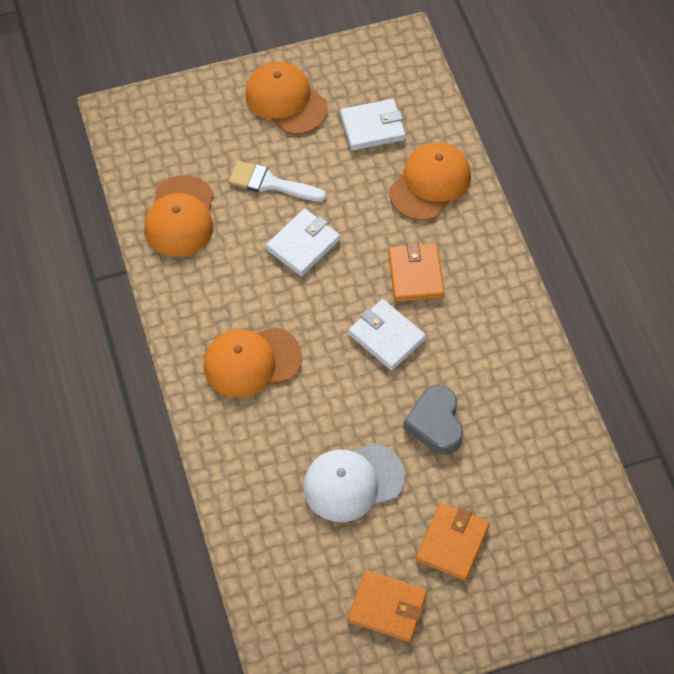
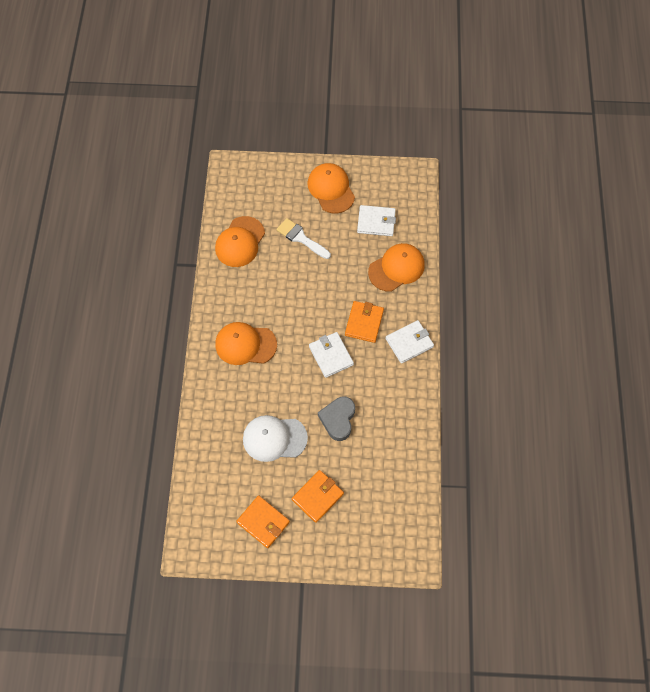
camera: 20 degrees right, 5 degrees up
white wallet [266,209,340,276] -> white wallet moved to [386,320,434,364]

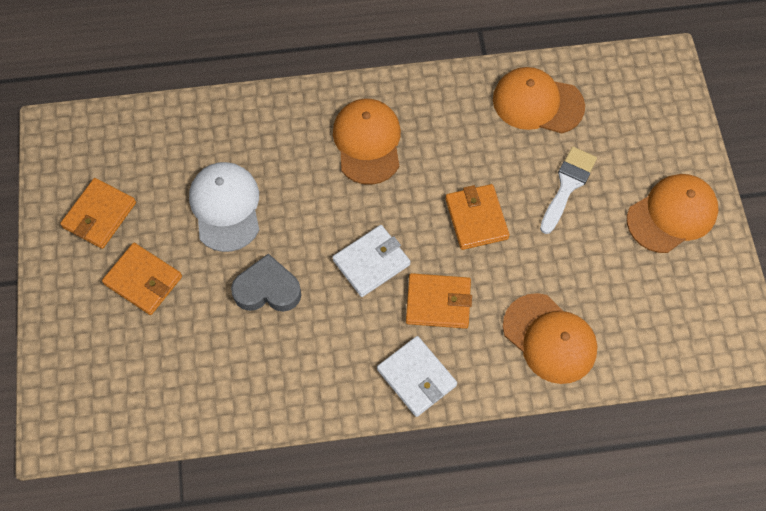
camera: 80 degrees right, 0 degrees up
white wallet [357,205,396,236] -> none
none -> orange wallet [445,184,510,250]

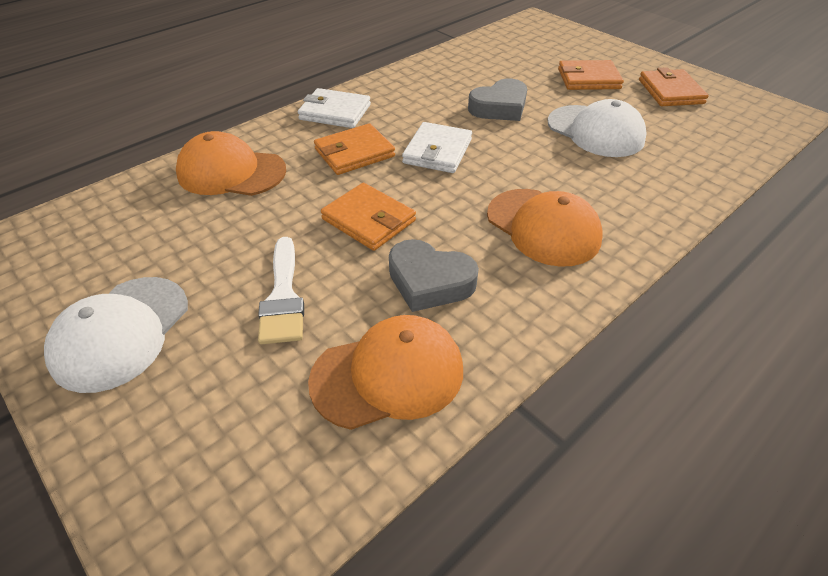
camera: 145 degrees right, 20 degrees down
orange cap [627,174,719,253] -> white cap [44,277,188,393]
none -> grey heart [389,239,479,312]

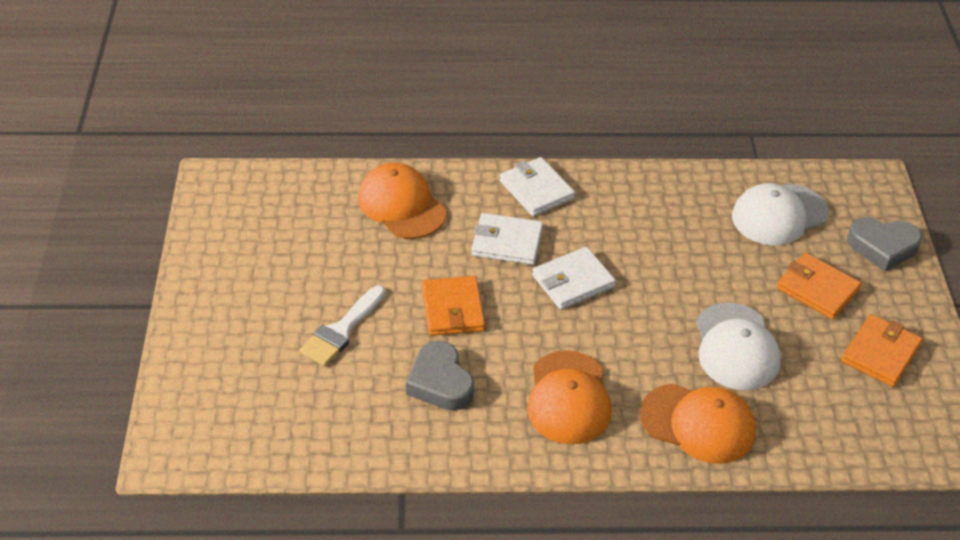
camera: 40 degrees right, 0 degrees up
white cap [44,277,188,393] -> white cap moved to [732,183,828,246]
orange cap [308,315,463,430] -> orange cap moved to [640,384,756,463]
orange wallet [314,123,395,175] -> white wallet [471,213,543,265]
grey heart [468,79,527,121] -> grey heart moved to [847,217,922,271]

